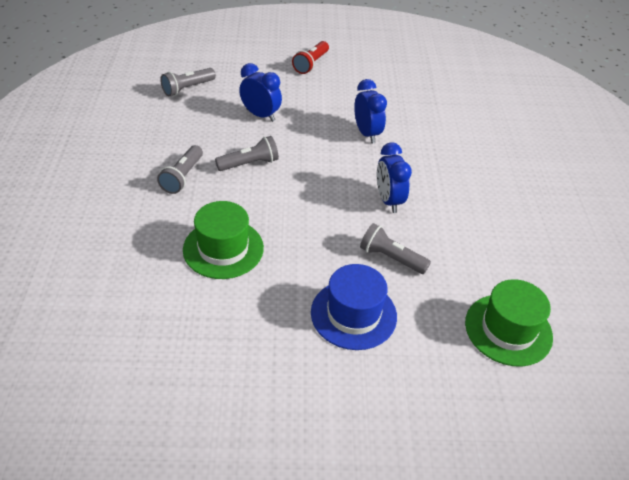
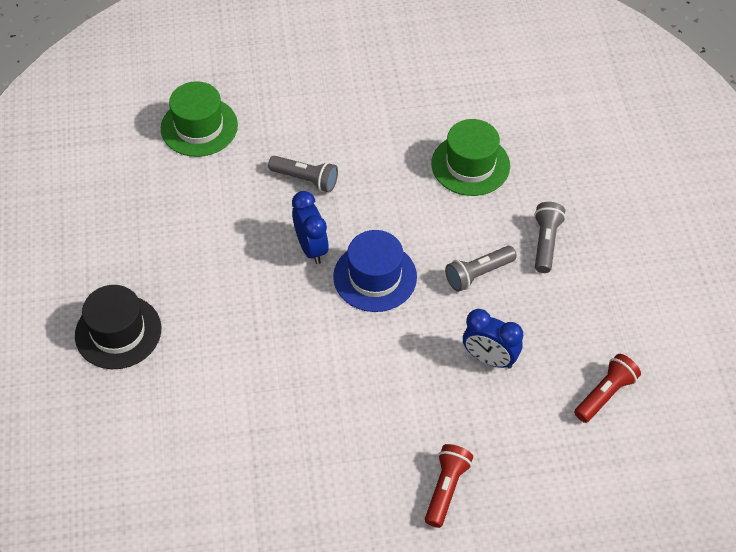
camera: 175 degrees right, 10 degrees up
grey flashlight [160,68,216,96] -> red flashlight [574,354,641,423]
blue hat [311,264,397,350] -> blue hat moved to [333,230,417,312]
blue clock [354,79,387,143] -> none
none -> black hat [75,285,161,369]

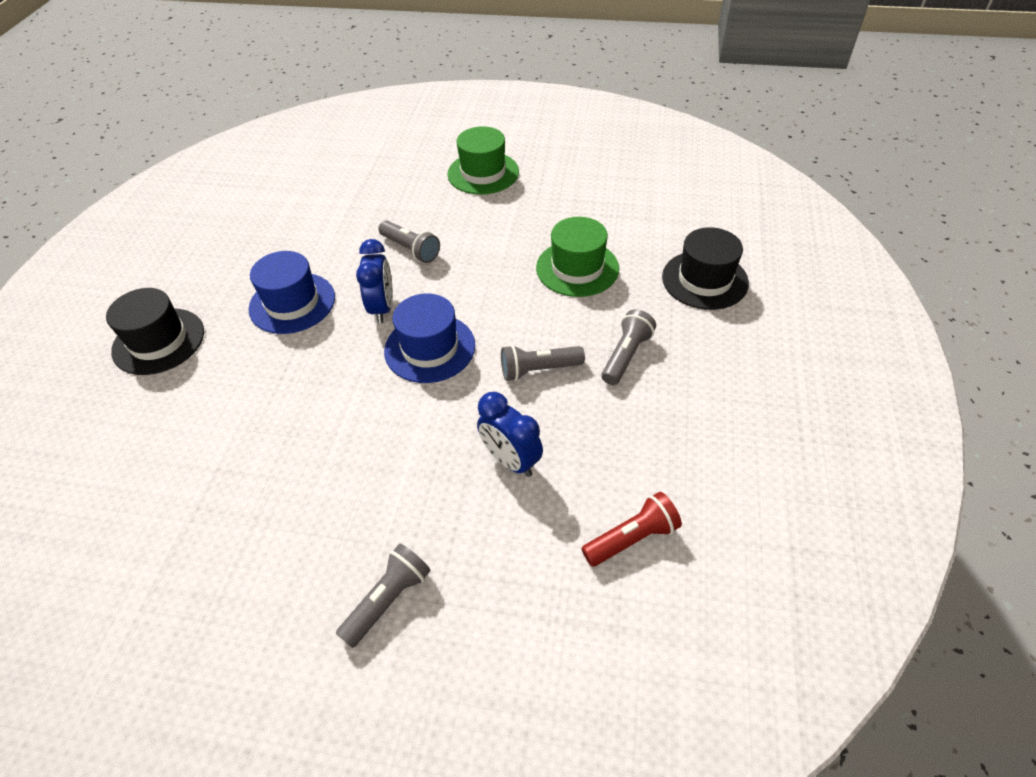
camera: 20 degrees right, 5 degrees down
green hat [161,81,238,157] -> green hat moved to [447,126,519,195]
red flashlight [425,444,473,528] -> grey flashlight [336,543,431,648]
none -> blue hat [249,251,335,334]
none -> black hat [662,227,749,310]

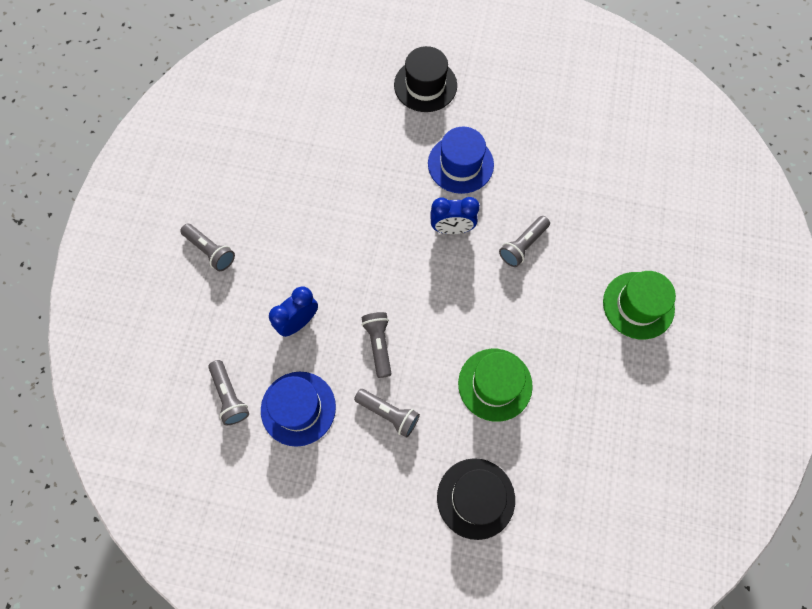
camera: 90 degrees right, 20 degrees up
blue hat [384,293,475,383] -> blue hat moved to [261,372,336,447]
red flashlight [582,492,682,567] -> grey flashlight [208,360,249,425]

